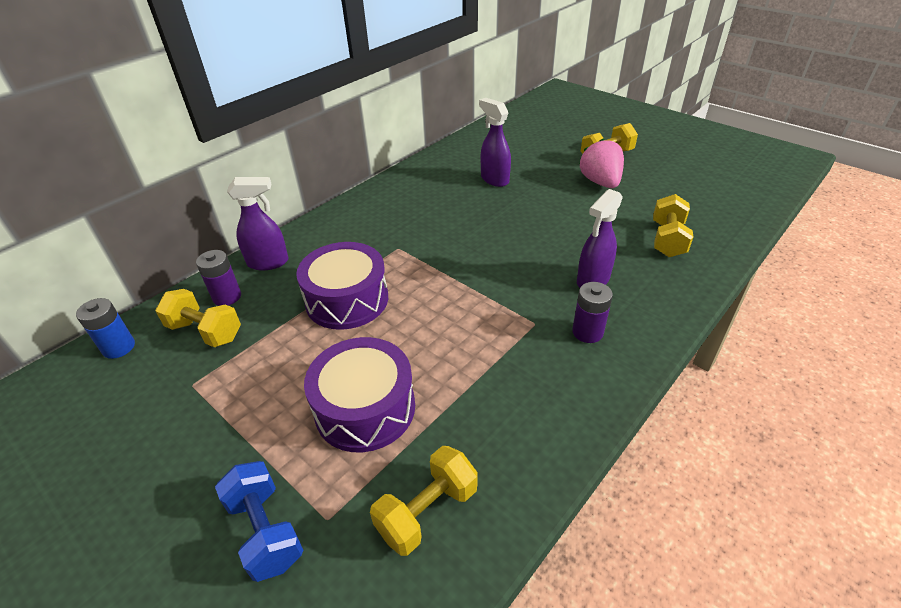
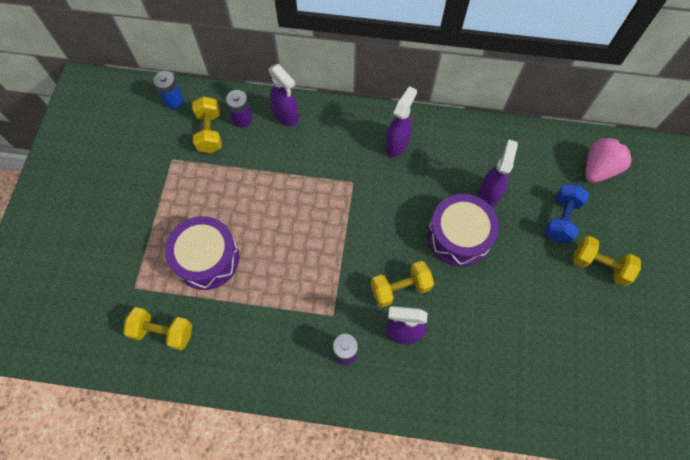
camera: 55 degrees right, 25 degrees up
blue dumbbell [215,461,303,582] -> blue dumbbell moved to [545,184,589,243]
purple drum [296,242,388,330] -> purple drum moved to [427,194,499,267]
pink strawberry [580,138,624,188] -> pink strawberry moved to [585,136,633,183]
yellow dumbbell [653,194,693,257] -> yellow dumbbell moved to [370,261,434,307]
none -> purple spray bottle [385,86,417,157]

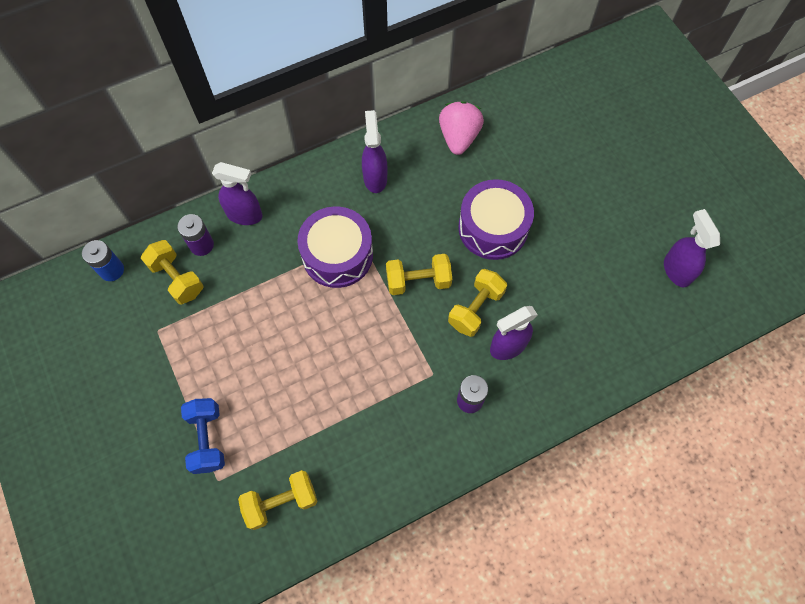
camera: 35 degrees left, 0 degrees up
purple drum [165,216,240,290] -> purple drum moved to [297,207,373,288]
purple spray bottle [478,140,518,208] -> purple spray bottle moved to [664,209,720,287]
blue dumbbell [545,184,589,243] -> blue dumbbell moved to [181,398,225,474]
yellow dumbbell [573,236,641,286] -> yellow dumbbell moved to [386,254,452,295]
pink strawberry [585,136,633,183] -> pink strawberry moved to [439,101,484,155]

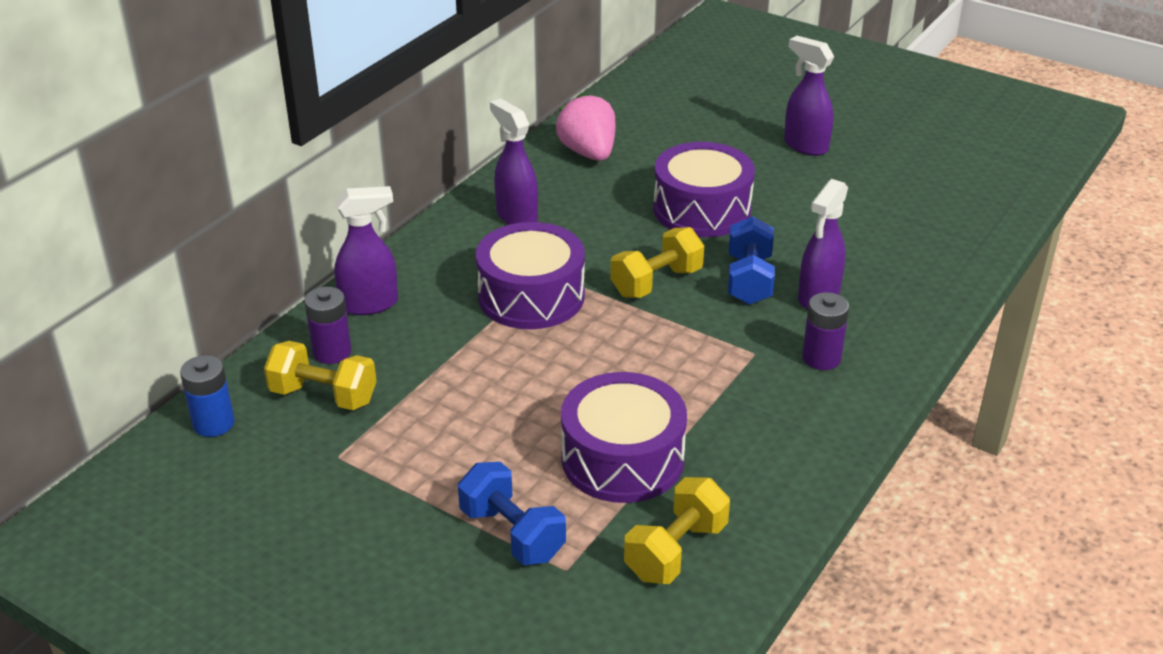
camera: 30 degrees left, 30 degrees down
yellow dumbbell [448,269,507,337] -> blue dumbbell [728,217,775,305]
purple spray bottle [664,209,720,287] -> purple spray bottle moved to [784,36,834,156]
none -> purple drum [561,372,687,503]

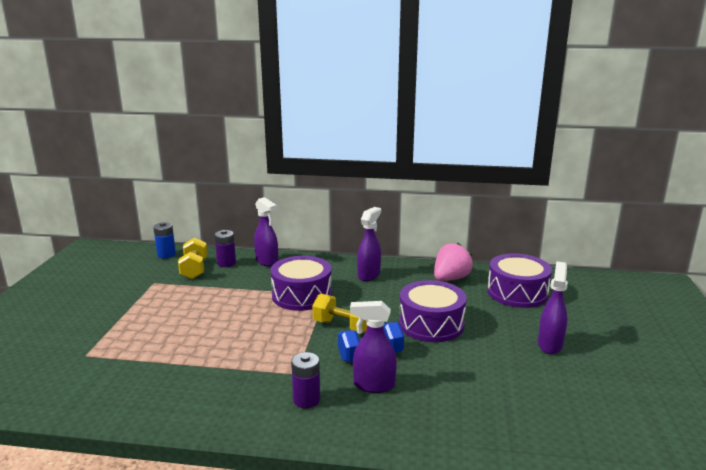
camera: 65 degrees right, 15 degrees down
blue dumbbell [458,462,566,565] -> none
purple drum [561,372,687,503] -> purple drum moved to [487,254,552,308]
yellow dumbbell [624,477,730,584] -> none

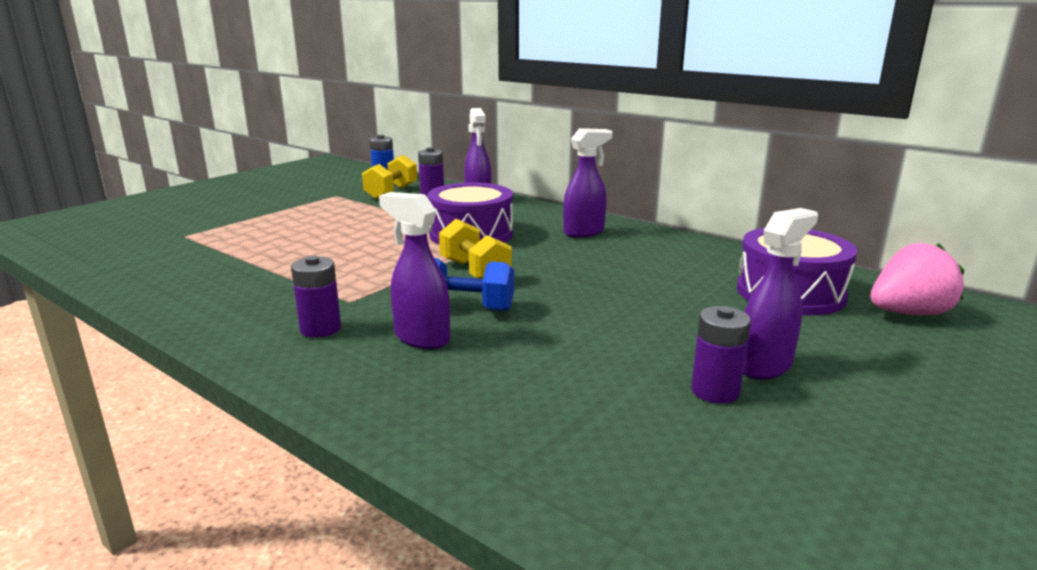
camera: 30 degrees right, 0 degrees up
purple drum [399,280,467,342] -> none
pink strawberry [434,243,473,281] -> pink strawberry moved to [870,243,964,315]
none -> purple battery [691,306,751,403]

